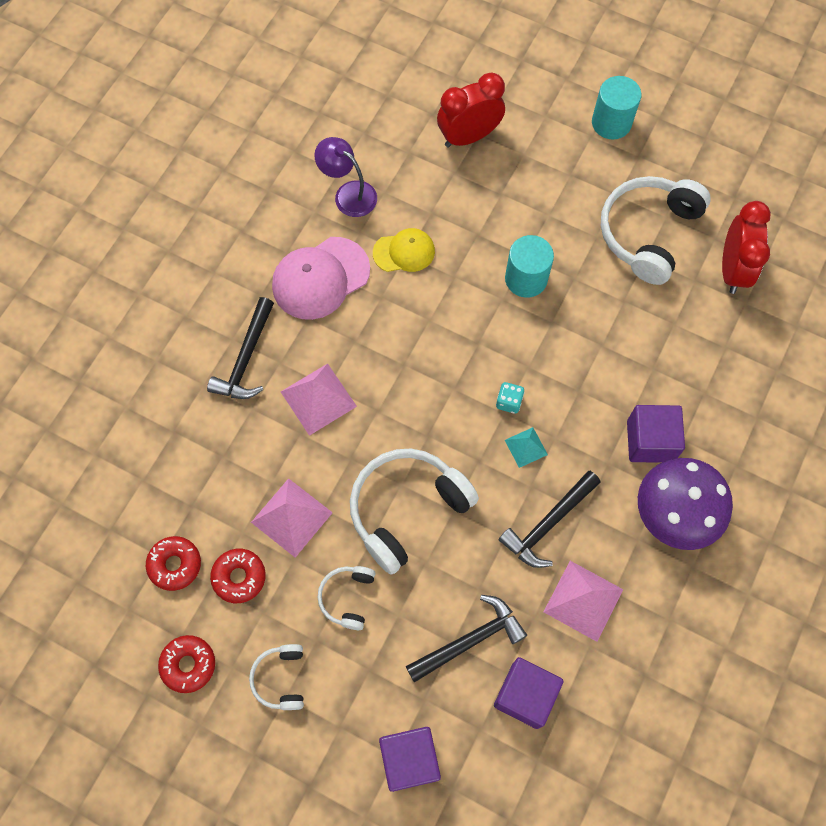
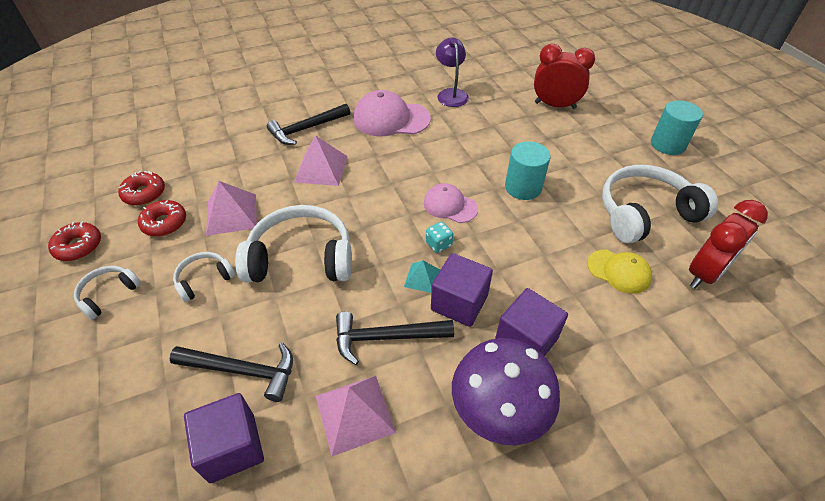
camera: 40 degrees right, 20 degrees down
yellow cap [373,228,435,272] -> yellow cap moved to [587,249,652,294]
purple cube [379,727,441,792] -> purple cube moved to [431,253,493,327]
none -> pink cap [424,183,478,223]

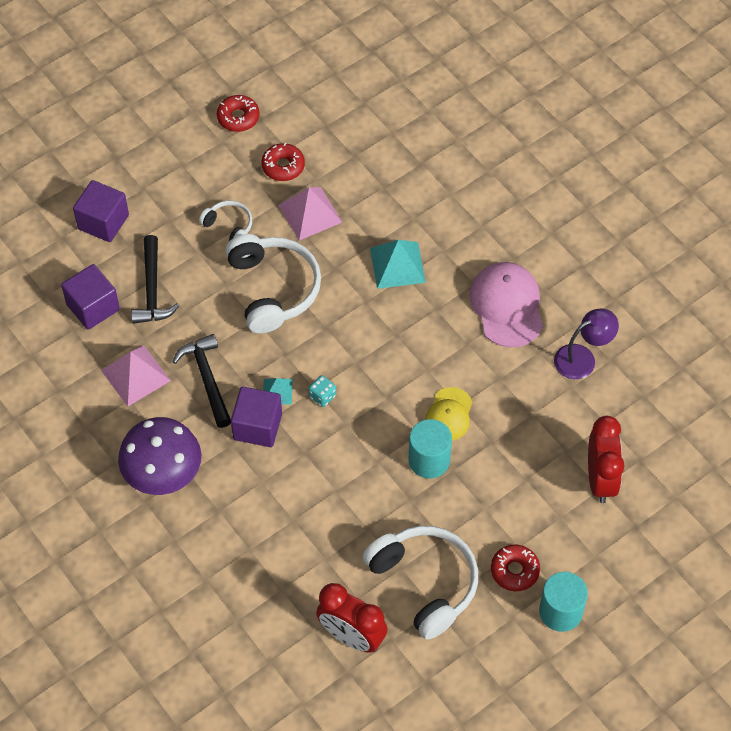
camera: 75 degrees right, 10 degrees up
white headphones [74,266,141,320] -> none
red donut [118,171,165,205] -> red donut moved to [491,545,540,591]
black hammer [267,104,350,145] -> none
pink pyramid [294,135,348,186] -> turquoise pyramid [370,240,426,289]
pink cap [424,183,478,223] -> none
purple cube [495,288,568,356] -> purple cube moved to [73,180,129,242]
yellow cap [587,249,652,294] -> yellow cap moved to [425,387,472,441]

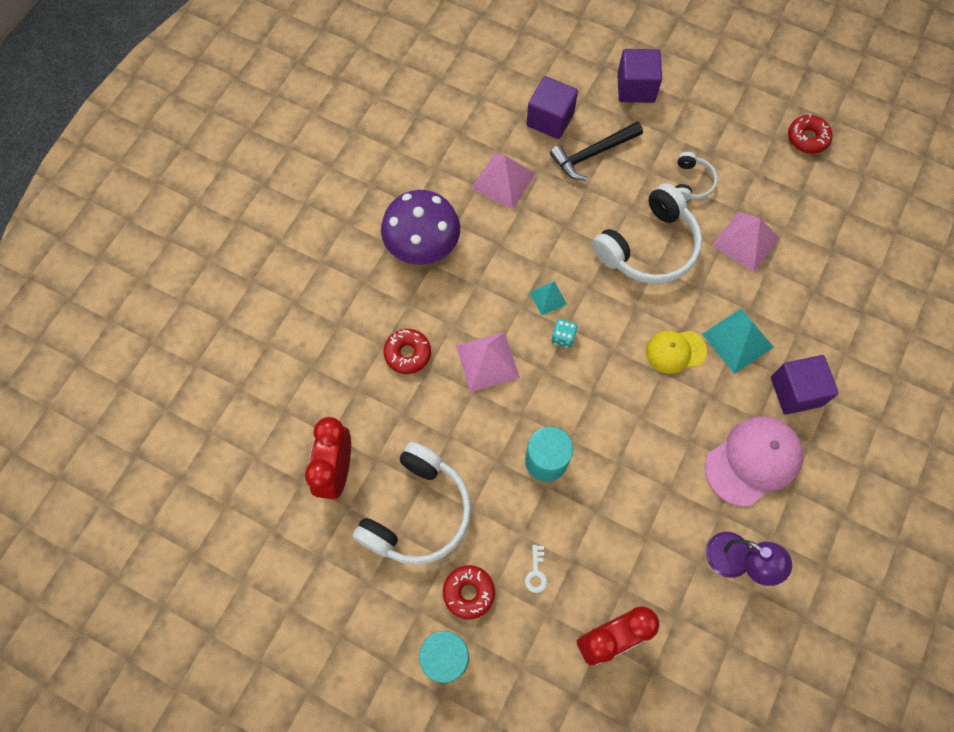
camera: 65 degrees right, 10 degrees up
black hammer [173,334,231,428] -> none
purple cube [231,387,282,447] -> purple cube moved to [771,355,839,415]
red donut [261,142,305,181] -> red donut moved to [384,329,431,374]
yellow cap [425,387,472,441] -> yellow cap moved to [646,331,707,374]
none -> pink pyramid [456,332,520,392]
none -> white key [525,545,547,593]

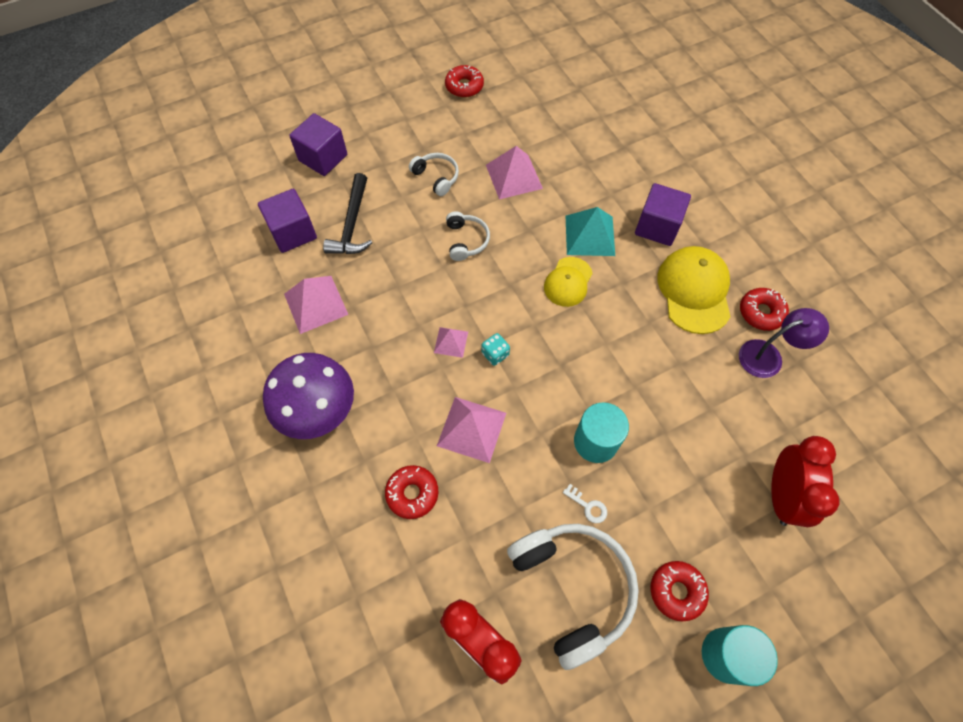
camera: 55 degrees left, 5 degrees down
white key [525,545,547,593] -> white key moved to [563,484,607,523]
turquoise pyramid [529,281,567,315] -> pink pyramid [434,327,468,358]
white headphones [592,183,702,284] -> white headphones [446,212,490,261], size x0.50
pink cap [705,416,803,507] -> yellow cap [658,246,731,334]
none -> red donut [740,288,789,331]

